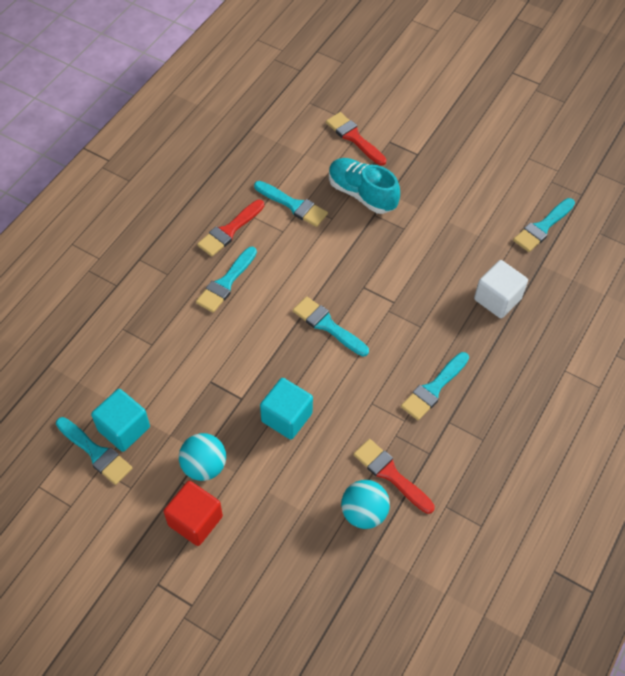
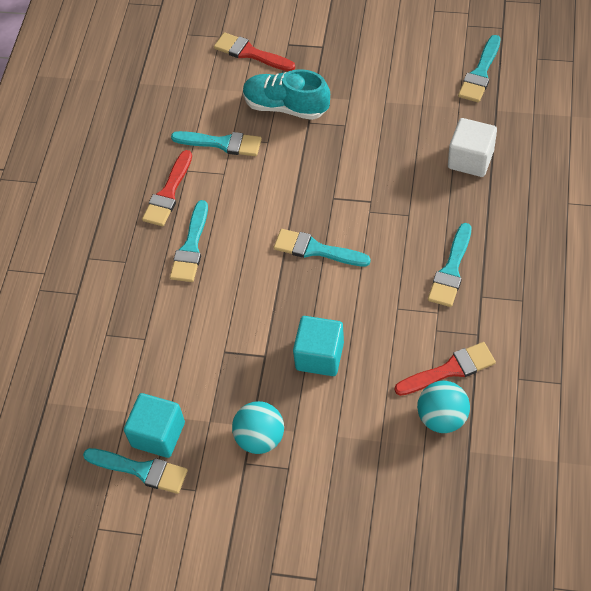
camera: 15 degrees left, 0 degrees up
red cube [164,481,223,546] -> none
red brush [353,439,435,514] -> red brush turned 135 degrees clockwise [394,342,496,396]

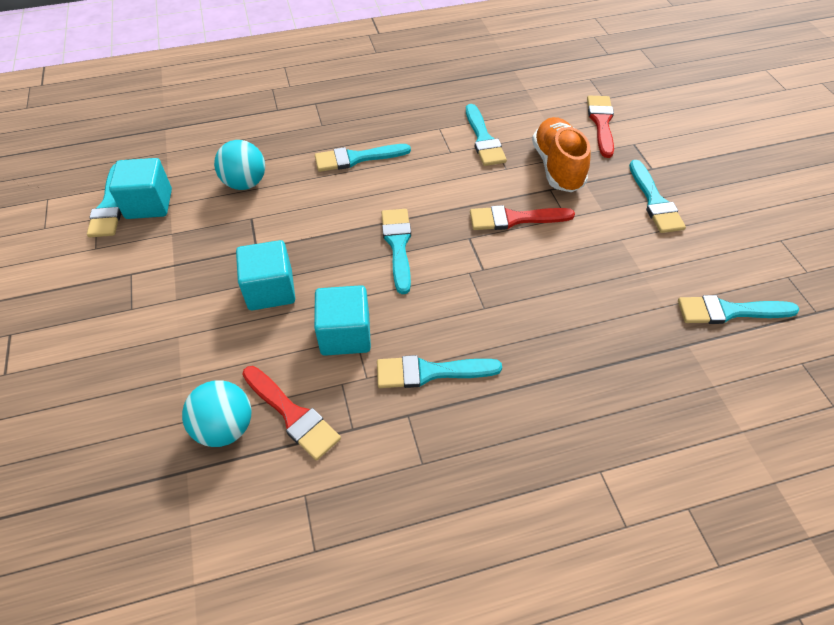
camera: 60 degrees right, 5 degrees down
red brush [142,150,192,226] -> red brush moved to [470,205,575,230]
turquoise ball [232,401,284,454] -> turquoise ball moved to [214,140,265,190]
turquoise shoe [243,69,330,120] -> orange shoe [532,117,590,192]
white cube [448,118,497,177] -> none
none -> turquoise cube [314,285,371,356]
none -> turquoise brush [629,160,686,233]

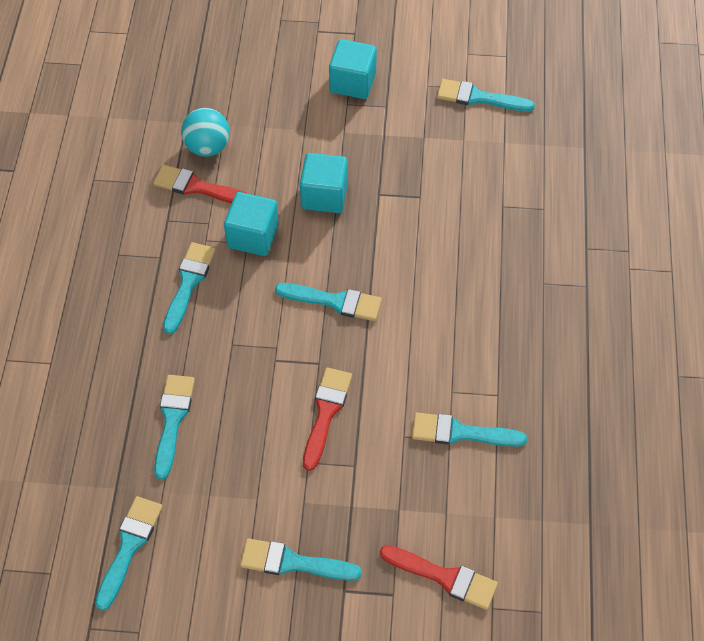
camera: 110 degrees right, 5 degrees up
turquoise cube [109,158,172,219] -> turquoise cube moved to [329,39,377,99]
turquoise ball [214,140,265,190] -> none
red brush [242,366,341,461] -> red brush turned 45 degrees clockwise [153,165,248,204]
turquoise brush [315,144,411,172] -> turquoise brush moved to [154,375,195,480]
orange shoe [532,117,590,192] -> none

